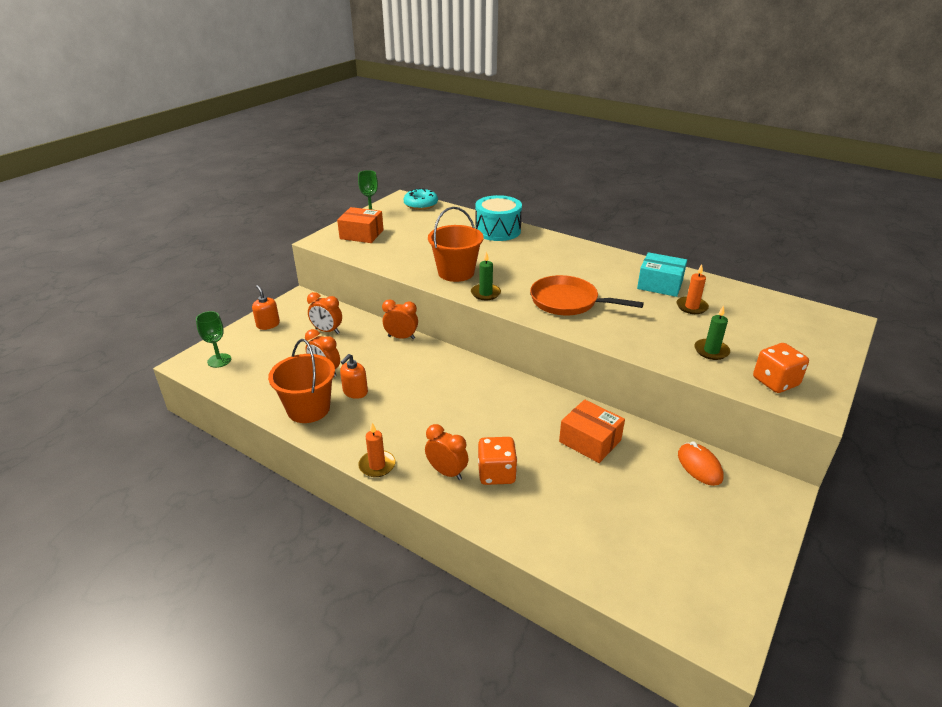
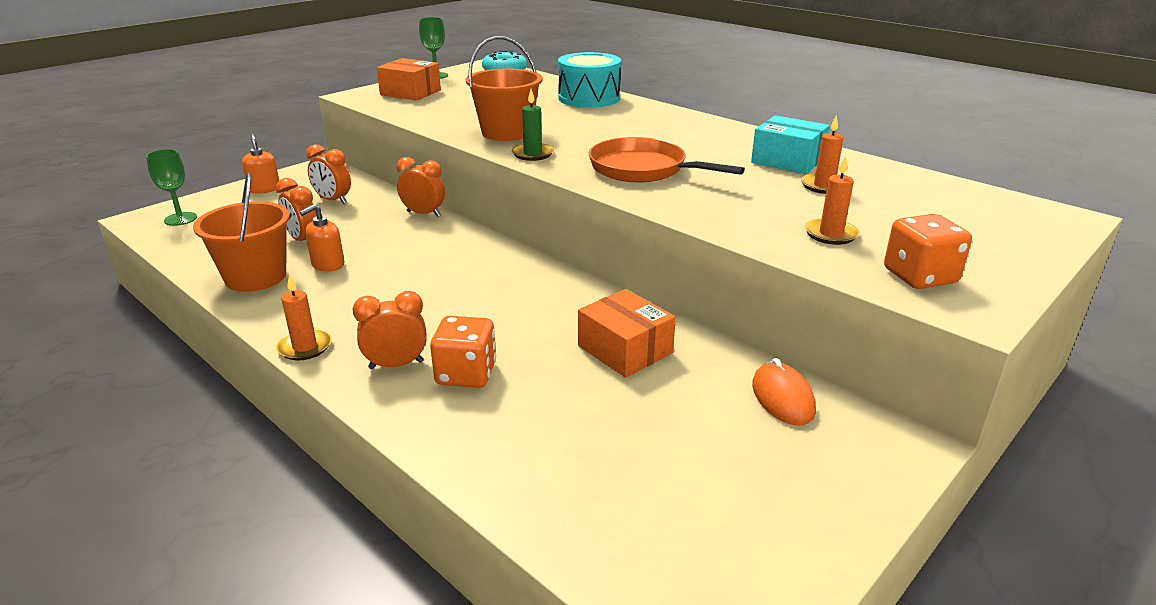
camera: 10 degrees right, 5 degrees down
orange clock [425,424,468,480] -> orange clock turned 60 degrees counterclockwise [353,291,427,369]
green candle [694,305,730,360] -> orange candle [805,155,860,245]

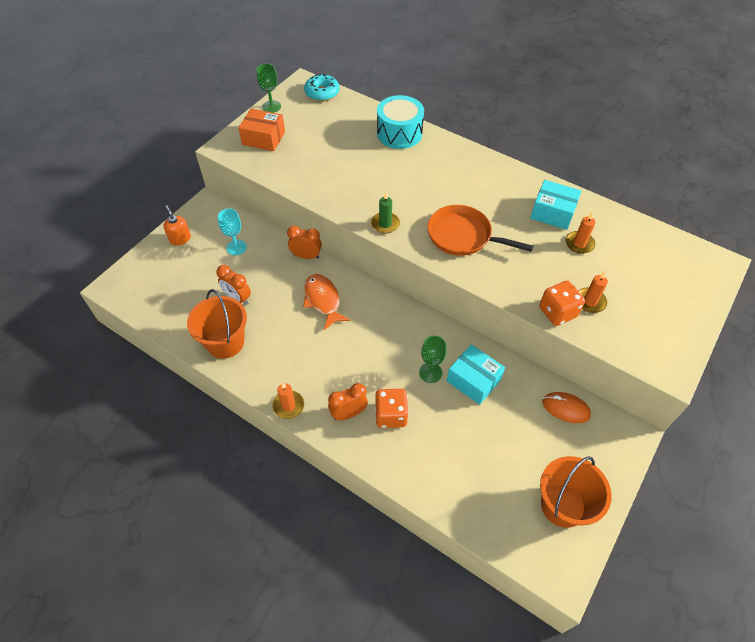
camera: 10 degrees left, 25 degrees up
green goblet [146,149,197,226] -> green goblet moved to [419,336,447,383]
orange soap dispenser [299,204,345,272] -> none
orange clock [306,144,351,204] -> turquoise goblet [218,208,247,255]
orange bucket [466,36,543,141] -> orange bucket moved to [540,456,612,528]
orange box [578,289,676,377] -> turquoise box [447,344,505,405]
orange mouse [752,358,816,425] -> orange mouse turned 45 degrees counterclockwise [543,392,591,423]
orange dice [884,214,972,289] -> orange dice moved to [539,280,585,326]
none -> orange fish [303,274,350,330]

